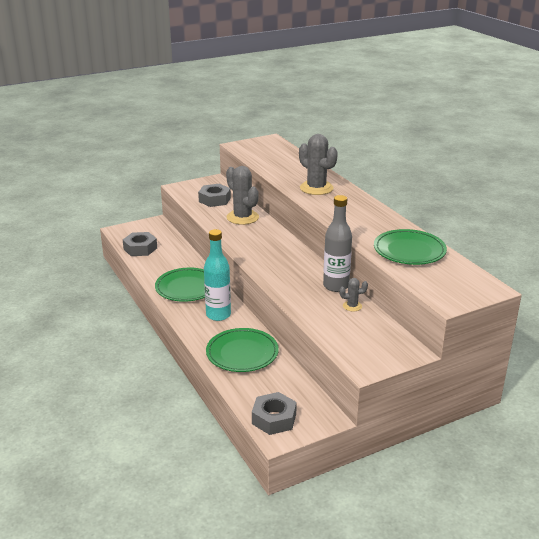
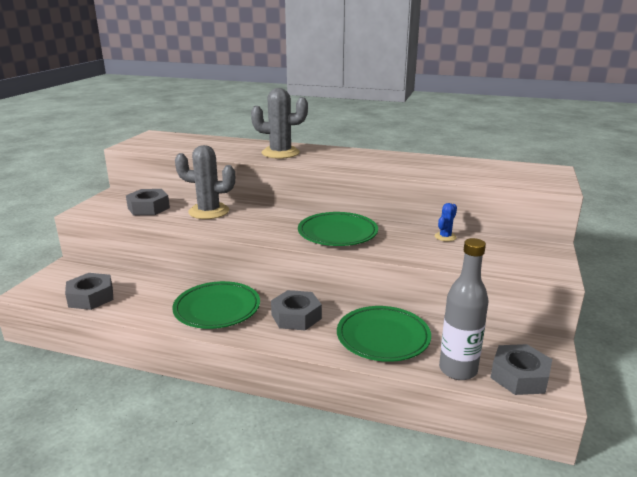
camera: 45 degrees left, 5 degrees down
turquoise bottle [204,229,231,321] -> grey nut [271,290,322,330]
grey bottle [323,195,352,292] -> grey bottle moved to [439,238,489,380]
grey cactus [339,278,368,312] -> blue cactus [435,203,457,241]
green plate [374,229,447,265] -> green plate moved to [298,212,378,246]

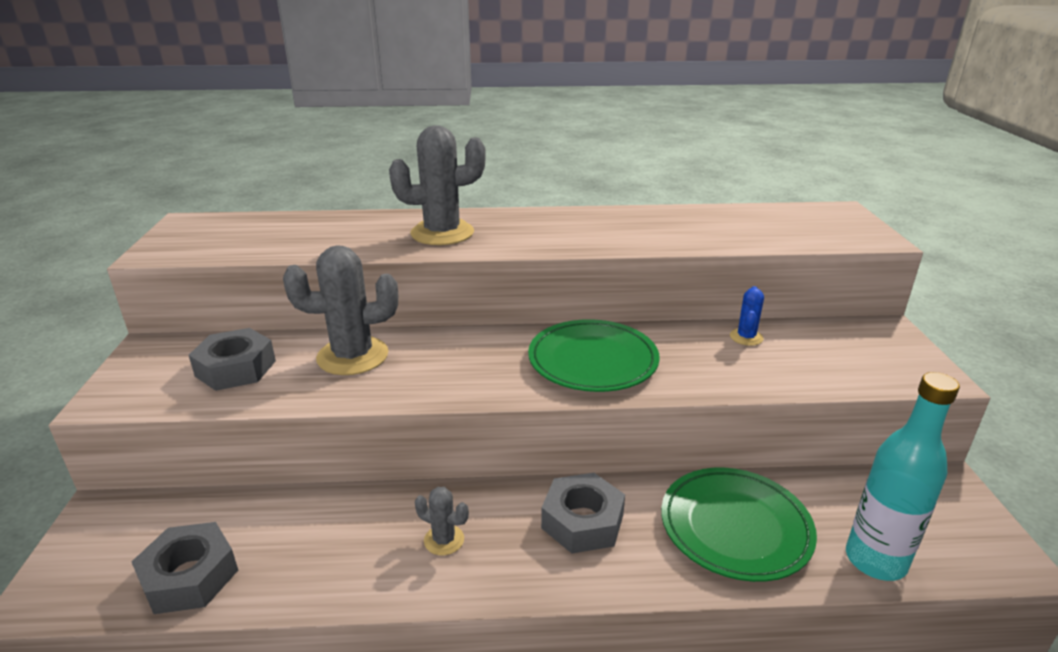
camera: 20 degrees left, 5 degrees up
green plate [172,281,260,329] -> grey cactus [415,487,469,555]
grey bottle [439,238,489,380] -> turquoise bottle [846,372,960,581]
grey nut [490,344,552,395] -> none

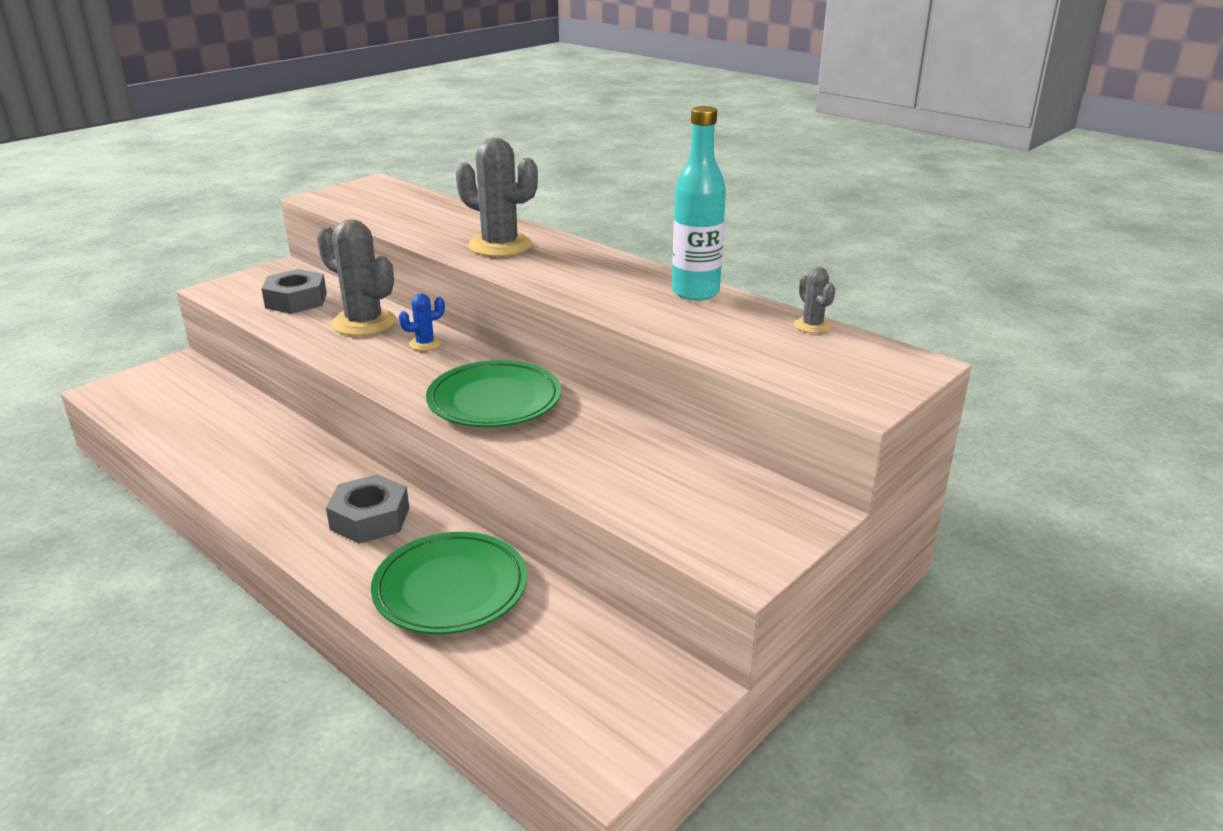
camera: 45 degrees right, 0 degrees up
grey nut [132,522,238,614] -> none
grey cactus [415,487,469,555] -> grey cactus moved to [794,267,835,333]
blue cactus [730,286,764,346] -> blue cactus moved to [399,294,445,351]
turquoise bottle [846,372,960,581] -> turquoise bottle moved to [672,106,726,301]

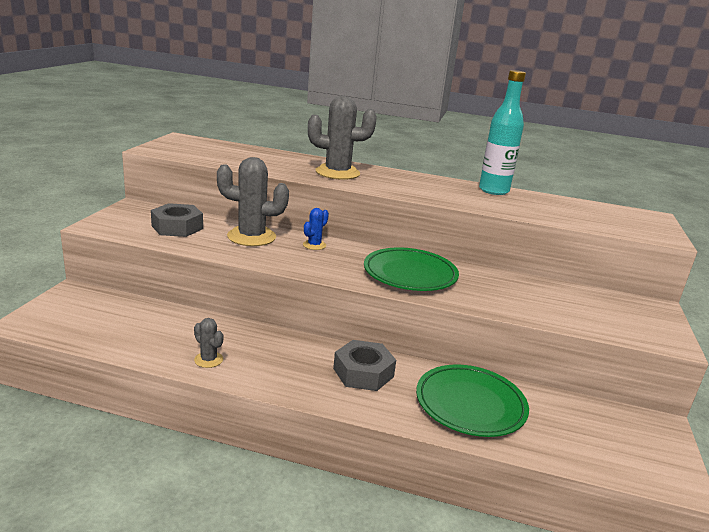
camera: 30 degrees left, 5 degrees down
grey cactus [794,267,835,333] -> grey cactus moved to [194,318,223,368]

